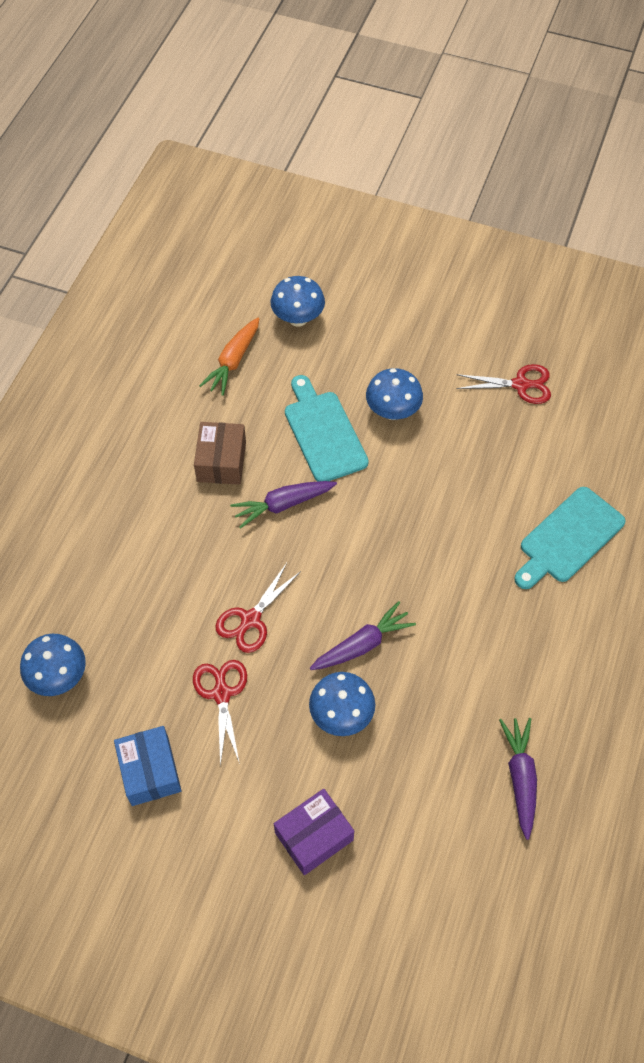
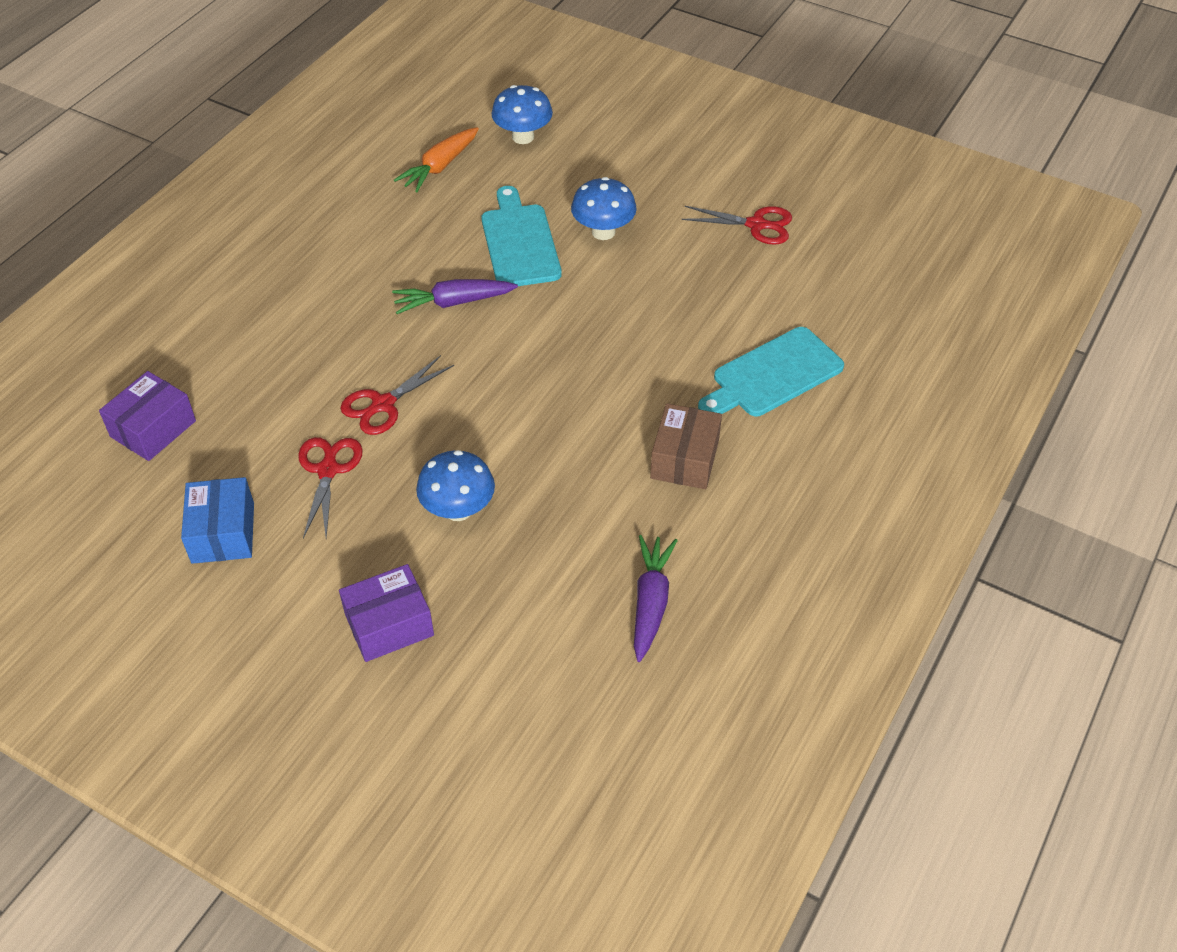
camera: 10 degrees right, 10 degrees down
blue mushroom [20,634,86,696] -> purple box [99,371,196,461]
brown box [194,422,246,485] -> brown box moved to [650,403,722,489]
purple carrot [310,601,416,670] -> none

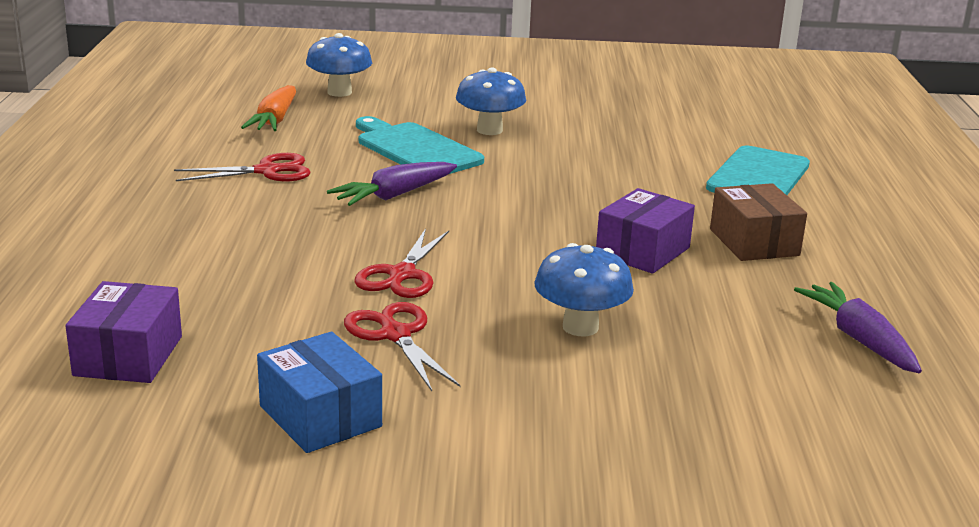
camera: 30 degrees left, 25 degrees down
purple box [339,564,434,662] -> purple box moved to [596,188,695,274]
red scissors [681,206,792,245] -> red scissors moved to [174,153,311,181]

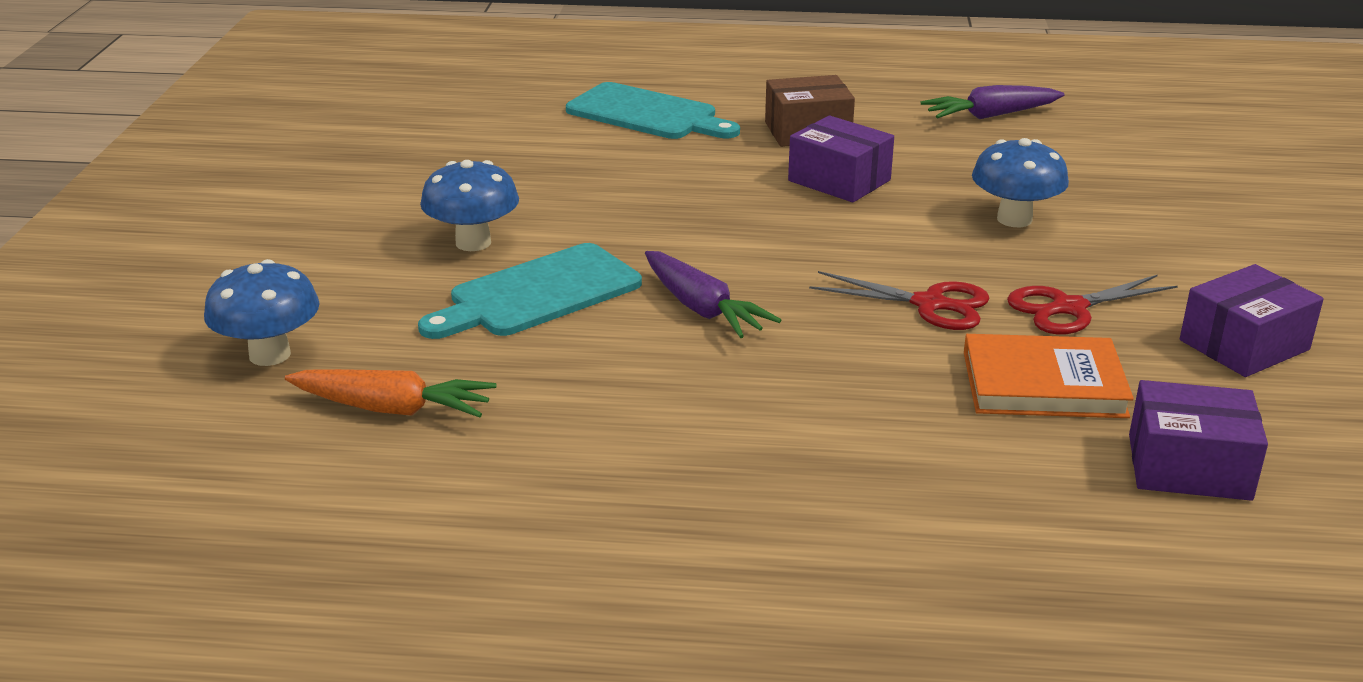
camera: 85 degrees left, 5 degrees up
red scissors [174,153,311,181] -> none
blue box [257,332,382,453] -> purple box [1180,264,1324,377]
none -> orange book [964,334,1134,418]

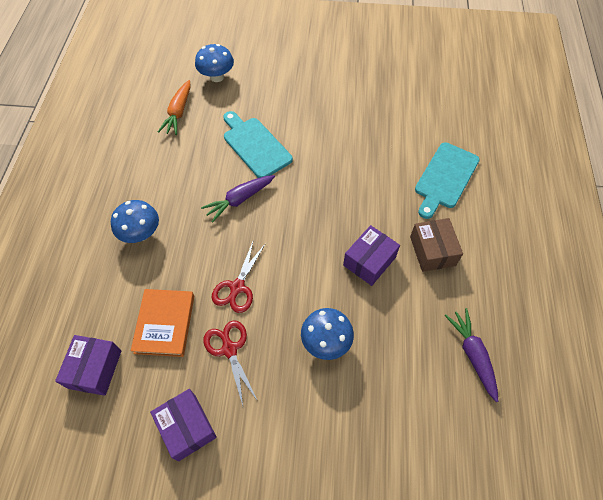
camera: 90 degrees right, 30 degrees up
blue mushroom [420,160,519,251] -> blue mushroom moved to [111,200,159,243]

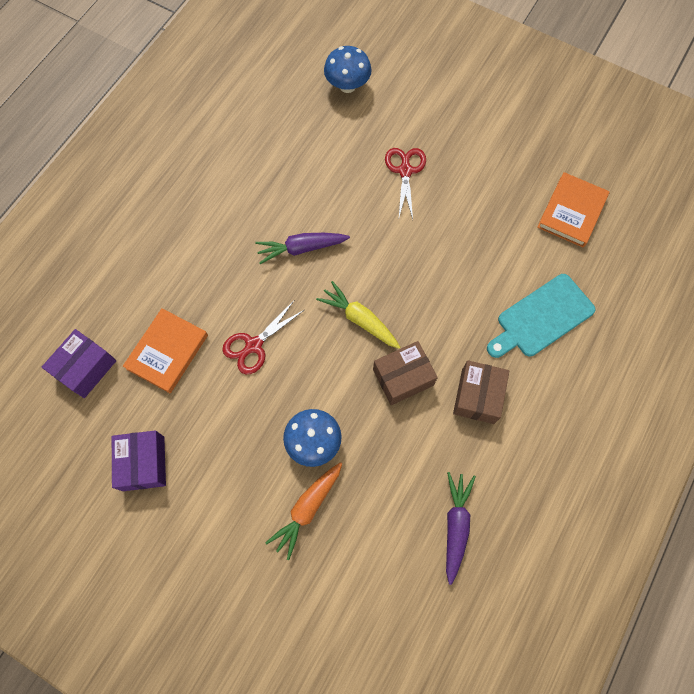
camera: 25 degrees right, 10 degrees up
blue mushroom [111,200,159,243] -> none
orange carrot [158,80,191,135] -> orange carrot moved to [265,462,342,560]
red scissors [203,321,257,406] -> red scissors moved to [385,148,426,219]
turquoise cutting board [223,111,293,178] -> none
purple box [343,225,400,286] -> brown box [373,341,438,405]
none -> yellow carrot [316,281,400,349]
none -> orange book [537,172,610,247]

